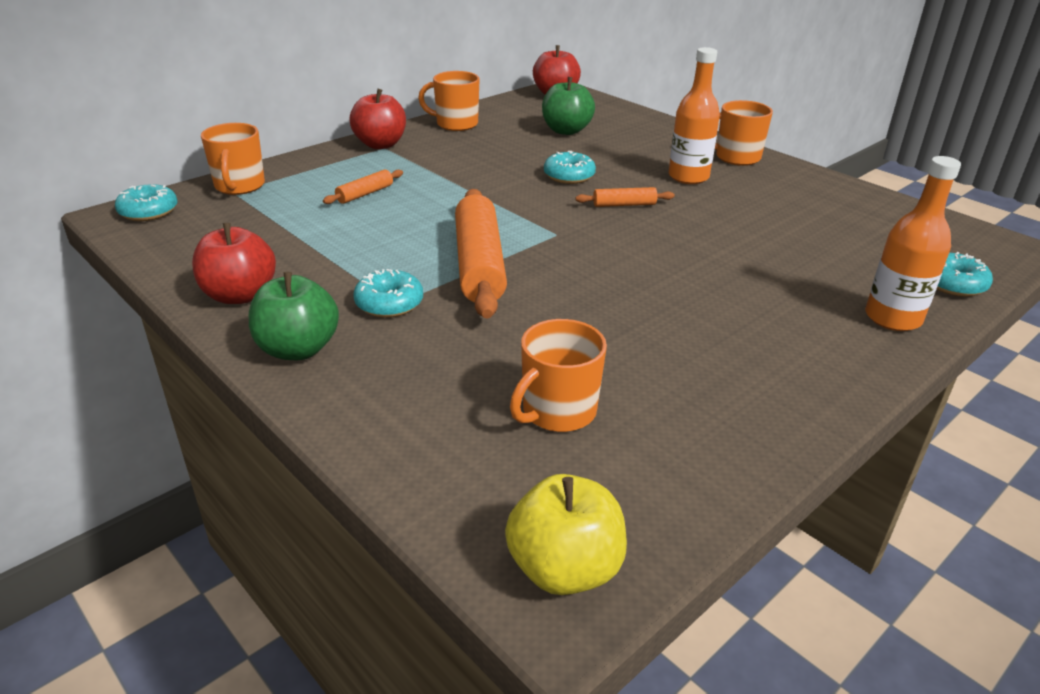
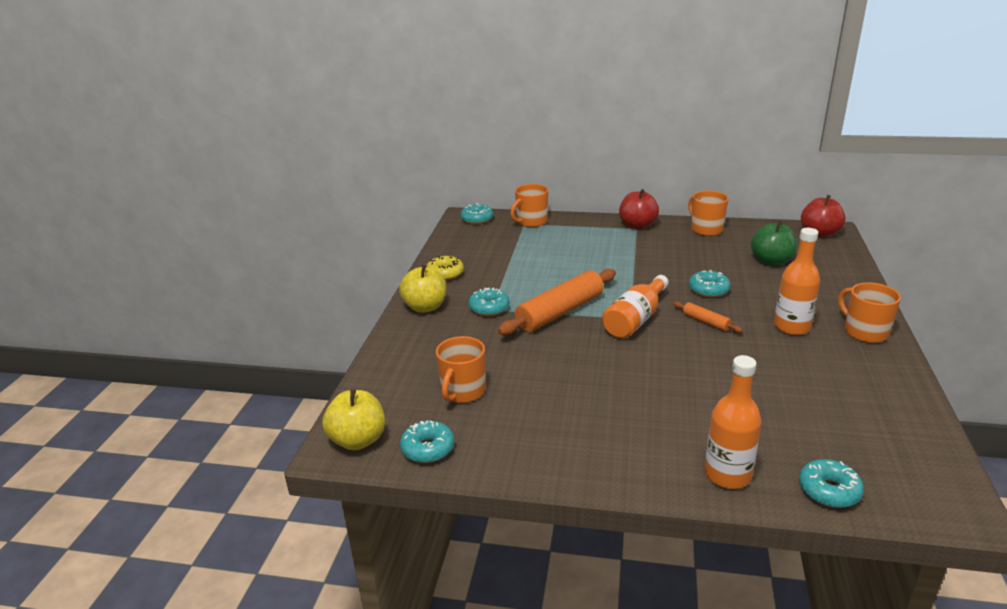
camera: 55 degrees right, 5 degrees down
red apple [192,223,276,304] -> yellow donut [426,256,464,280]
green apple [249,272,339,360] -> yellow apple [399,265,446,313]
orange rolling pin [323,170,403,204] -> none
orange mug [510,319,607,432] -> orange mug turned 75 degrees counterclockwise [436,336,486,403]
none -> turquoise donut [400,420,454,463]
none -> orange bottle [602,275,669,339]

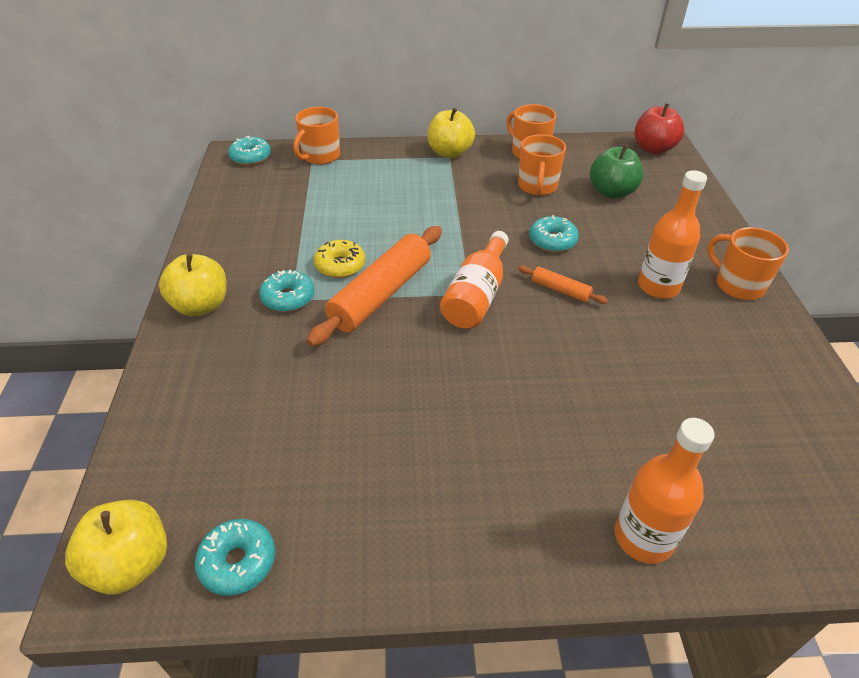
camera: 15 degrees left, 15 degrees up
yellow donut [426,256,464,280] -> yellow donut moved to [314,240,365,278]
orange mug [436,336,486,403] -> orange mug moved to [518,134,566,196]
red apple [619,189,659,229] -> yellow apple [428,108,475,158]
turquoise donut [799,459,864,508] -> none

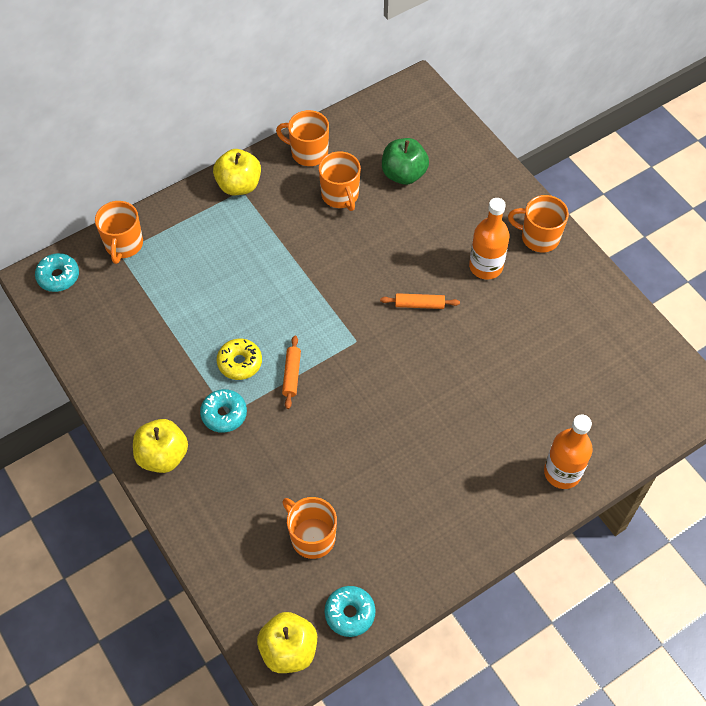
camera: 30 degrees left, 15 degrees up
orange rolling pin [307,226,442,347] -> orange rolling pin [282,336,301,409], size x0.46
orange bottle [440,231,509,329] -> none
turquoise donut [529,215,579,252] -> none
red apple [634,103,684,154] -> none
none -> orange mug [282,497,337,559]

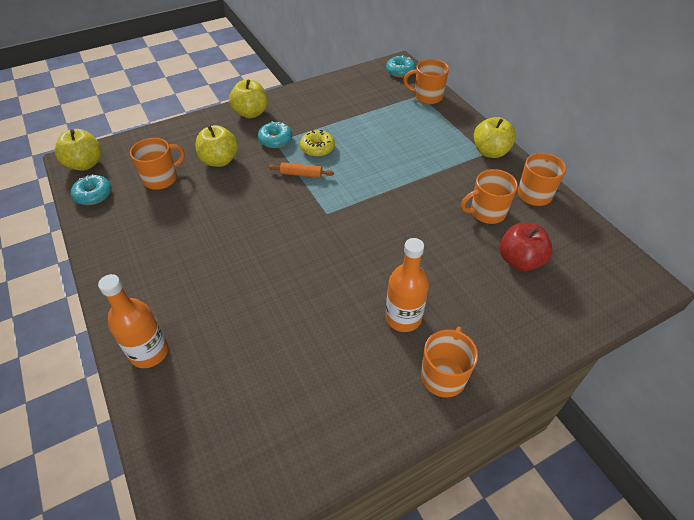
camera: 95 degrees right, 10 degrees down
orange rolling pin [380,293,460,309] -> none
green apple [382,138,429,185] -> red apple [500,223,553,271]
none -> yellow apple [195,125,238,167]

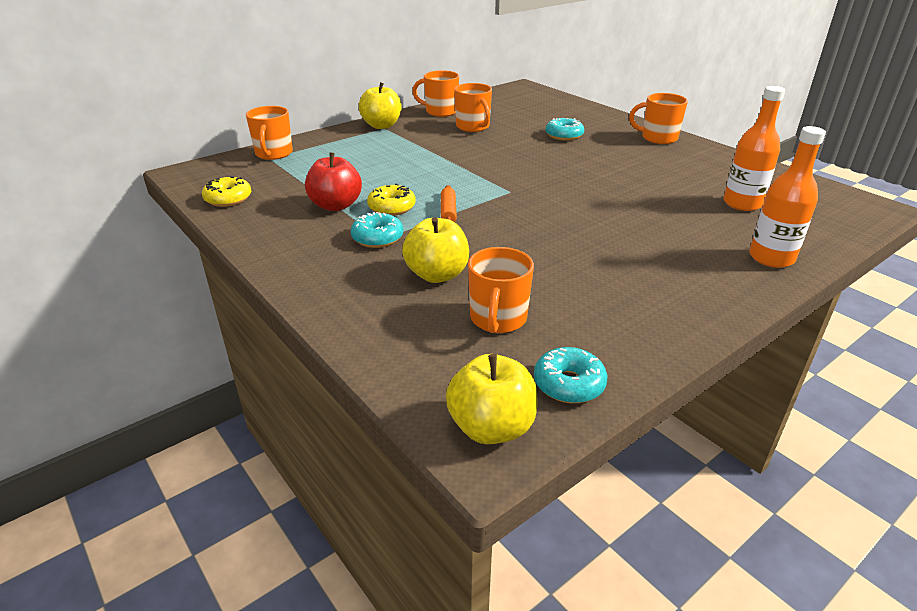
camera: 100 degrees left, 15 degrees down
orange mug [130,138,185,190] -> orange mug turned 120 degrees counterclockwise [468,247,534,333]
yellow apple [229,79,268,118] -> none
orange bottle [385,238,429,332] -> orange bottle moved to [724,86,785,211]
turquoise donut [386,55,416,77] -> turquoise donut moved to [546,118,584,141]
red apple [500,223,553,271] -> red apple moved to [305,152,362,211]
none -> yellow donut [202,176,251,207]

